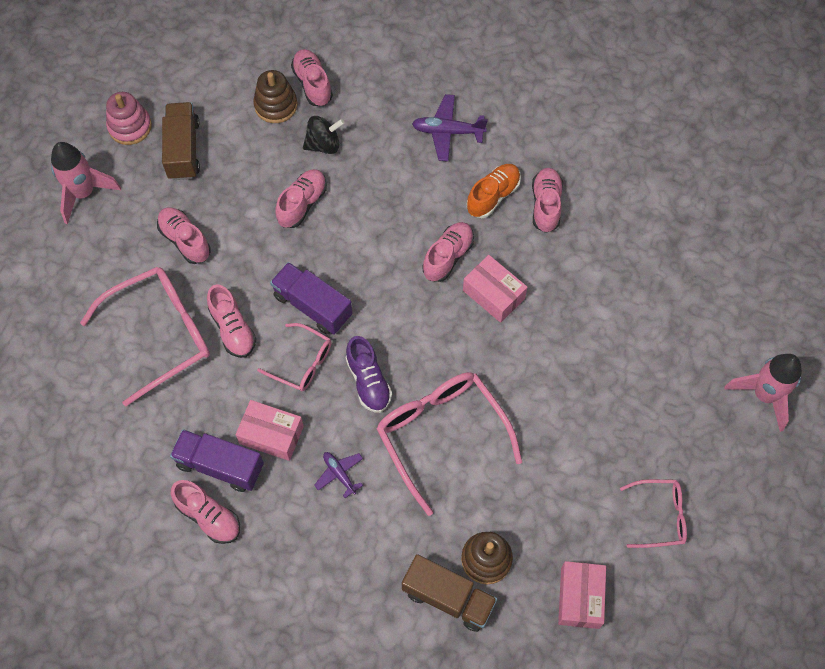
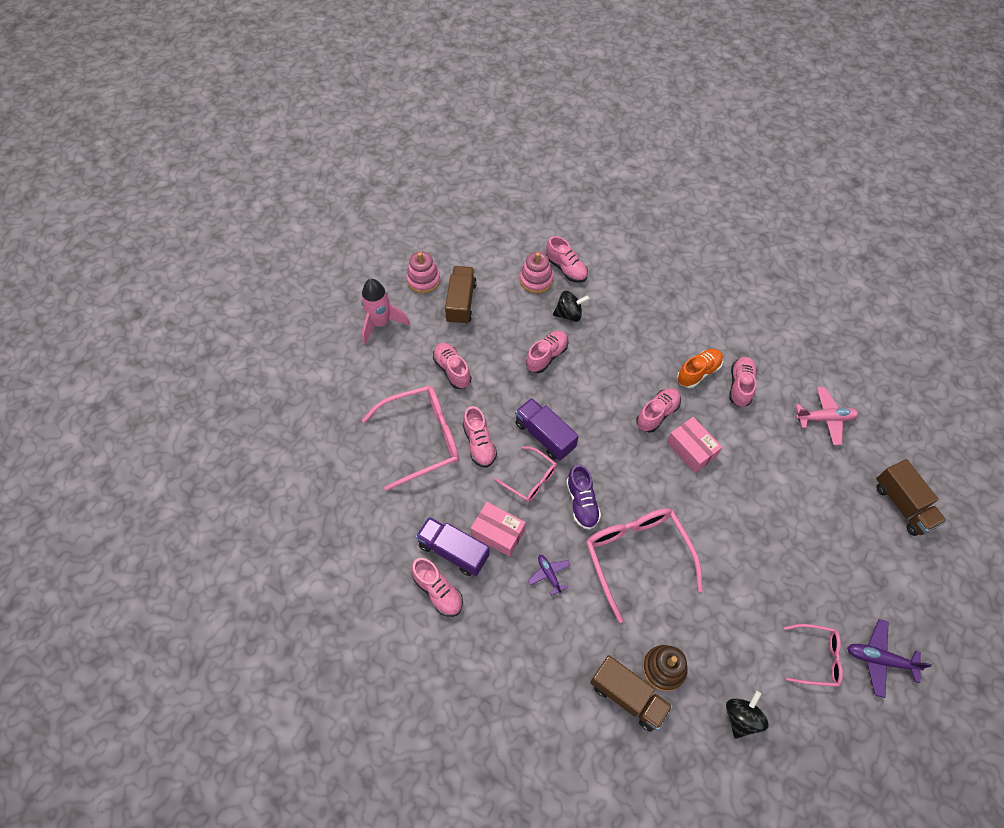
camera: 10 degrees right, 5 degrees down
brown stacking toy [253,70,297,123] -> pink stacking toy [520,252,553,294]
pink shoe [291,49,333,106] -> pink shoe turned 150 degrees clockwise [546,236,588,283]
purple plane [412,94,488,161] -> purple plane moved to [847,619,932,698]
pink box [558,561,606,629] -> black spinning top [726,691,768,739]
pink rocket [725,354,802,432] -> none
none -> pink plane [795,387,859,446]
none -> brown truck [876,459,947,536]

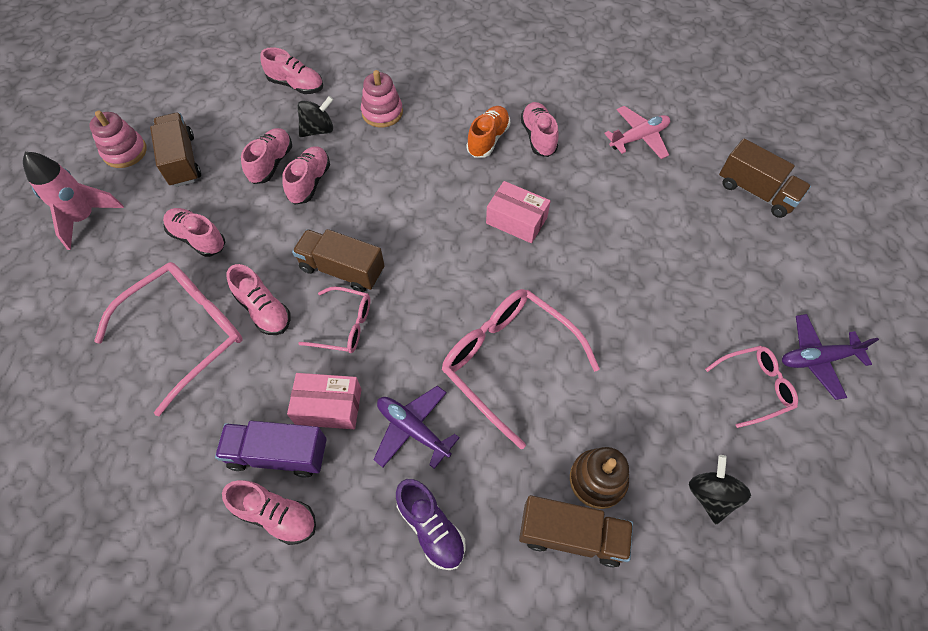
camera: 25 degrees left, 0 degrees up
purple truck [515,398,579,461] -> brown truck [292,229,385,292]
pink stacking toy [520,252,553,294] -> pink stacking toy moved to [361,70,403,128]
purple plane [528,555,570,596] -> purple plane [373,386,460,469], size x1.58
purple shoe [566,464,601,530] -> purple shoe moved to [396,479,466,570]
pink shoe [637,388,681,433] -> pink shoe moved to [241,128,292,184]

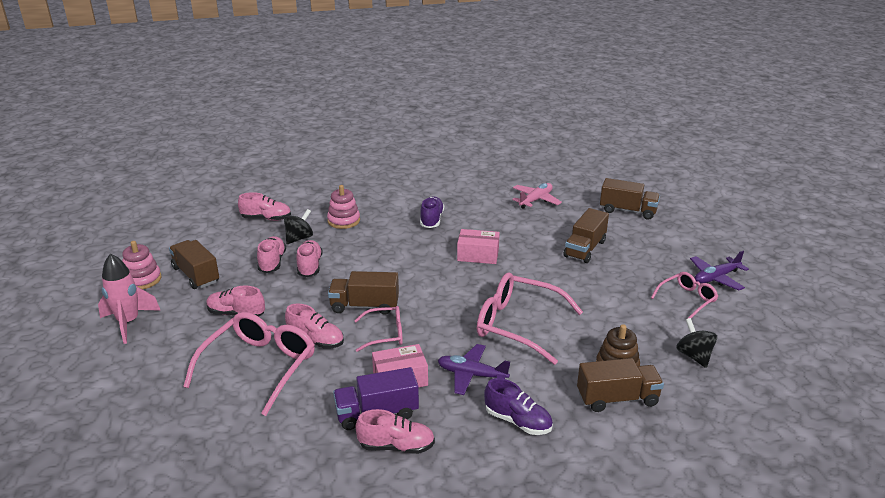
camera: 20 degrees left, 30 degrees down
orange shoe [466,106,510,158] -> purple shoe [420,196,444,228]
pink shoe [520,102,559,157] -> none
none -> brown truck [564,208,609,263]

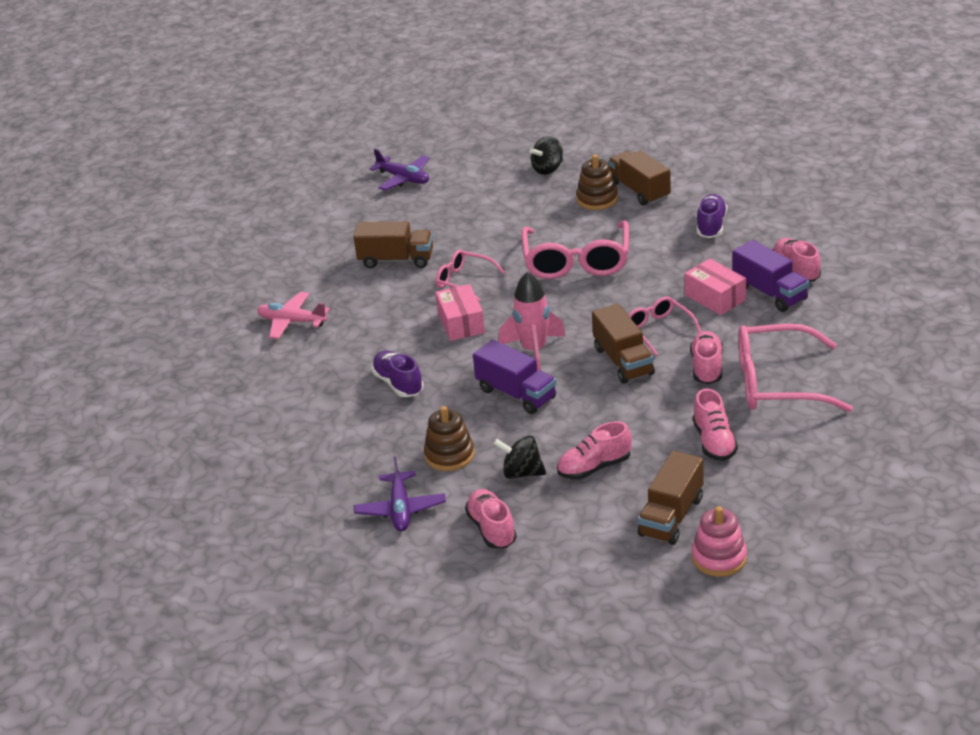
camera: 110 degrees left, 5 degrees up
pink rocket [98,253,161,344] -> pink rocket moved to [498,271,566,371]
pink shoe [296,240,323,277] -> none
pink stacking toy [327,185,360,229] -> brown stacking toy [424,406,474,471]
purple shoe [420,196,444,228] -> purple shoe turned 75 degrees clockwise [371,351,424,397]
purple plane [438,344,510,395] -> purple plane moved to [354,456,446,531]
brown truck [600,178,660,220] -> none
pink glasses [651,272,718,319] -> pink glasses moved to [436,249,505,302]
none -> purple truck [473,339,556,414]

